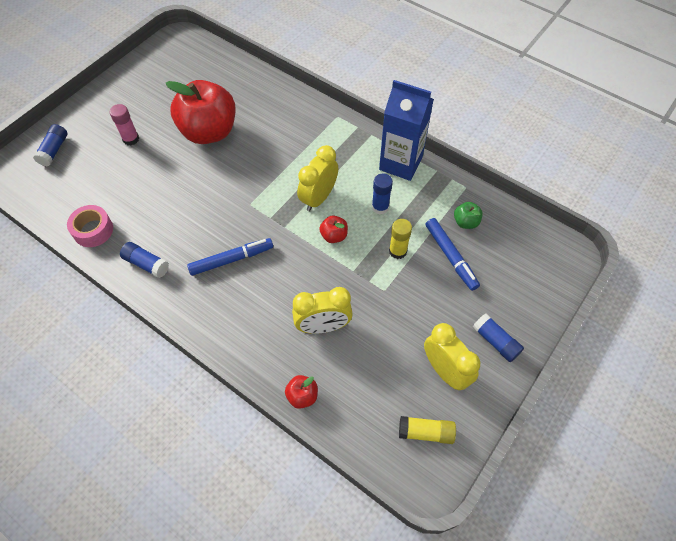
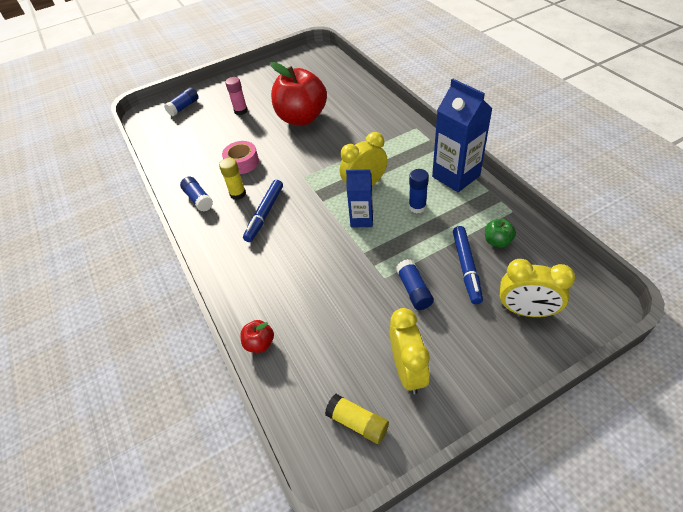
camera: 30 degrees right, 10 degrees down
pink tape [67,205,113,247] -> pink tape moved to [222,141,259,174]
blue marker [187,238,273,276] -> blue marker turned 105 degrees clockwise [243,180,283,242]
yellow clock [292,287,353,334] -> yellow clock moved to [500,259,575,317]
red apple [319,216,348,243] -> blue carton [346,169,373,227]
yellow glue stick [389,219,412,259] -> yellow glue stick moved to [219,158,246,200]
blue glue stick [473,313,524,362] -> blue glue stick moved to [396,259,434,310]

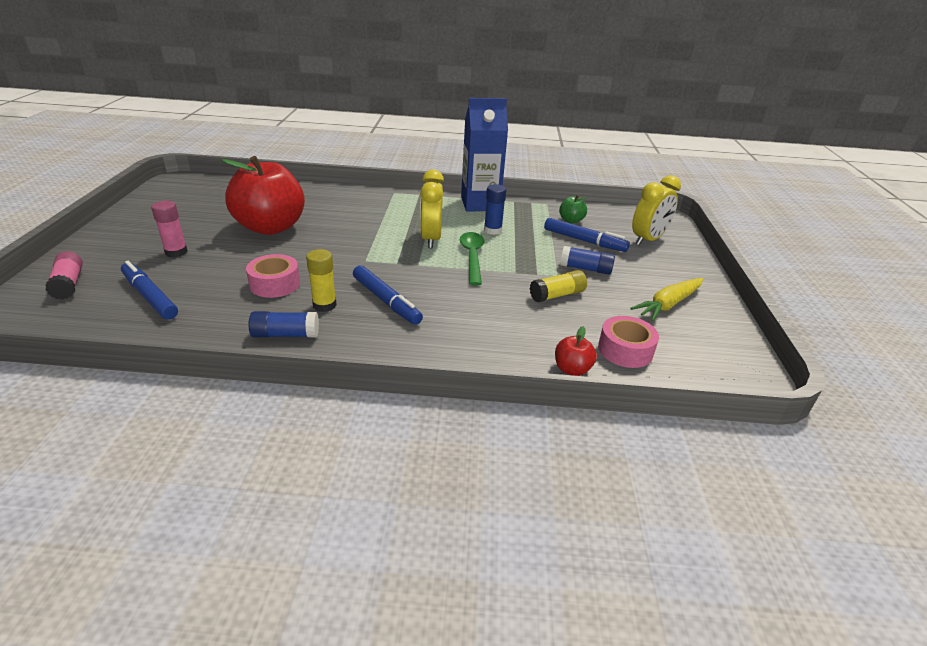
camera: 65 degrees left, 15 degrees down
blue glue stick [164,87,198,116] -> pink glue stick [45,251,83,300]
yellow glue stick [325,394,389,444] -> yellow glue stick moved to [530,270,587,303]
blue carton [346,169,373,227] -> green spoon [460,232,485,286]
yellow clock [390,308,430,394] -> yellow carrot [630,278,703,321]
none -> blue marker [121,261,178,320]
none -> pink tape [598,316,659,368]

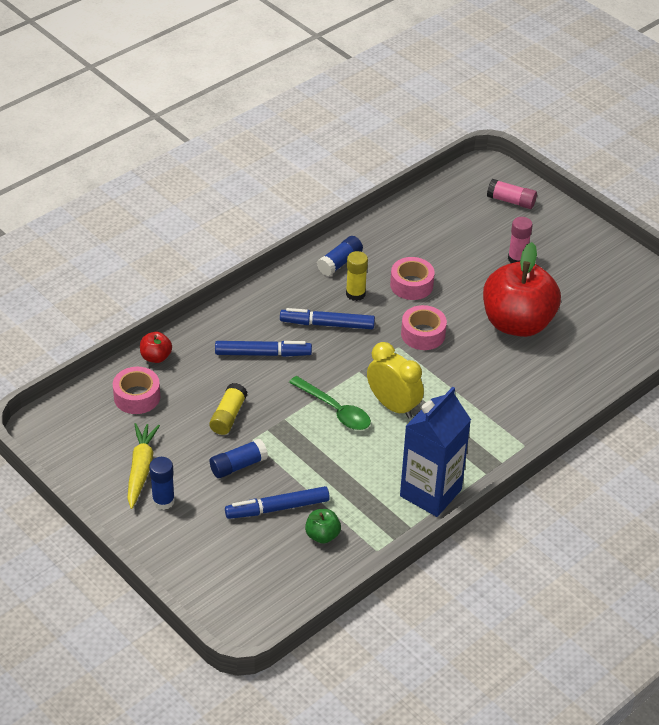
camera: 135 degrees right, 10 degrees up
blue marker [121,261,178,320] -> blue marker moved to [215,341,312,357]
blue glue stick [484,184,506,235] -> blue glue stick moved to [149,457,175,510]
yellow clock [632,175,681,245] -> none
none -> pink tape [401,305,447,350]

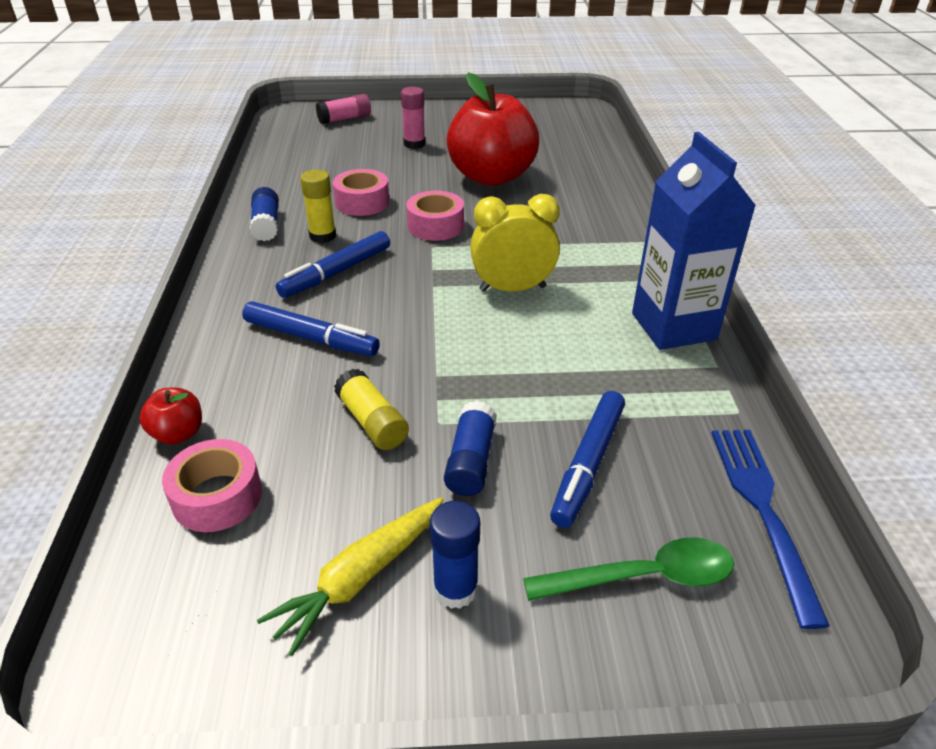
camera: 50 degrees left, 5 degrees down
yellow carrot [127,423,160,509] -> yellow carrot turned 90 degrees counterclockwise [257,497,444,656]
blue marker [215,341,312,357] -> blue marker turned 75 degrees clockwise [242,301,380,356]
green spoon [289,376,371,430] -> green spoon moved to [523,537,734,601]
green apple [305,509,341,544] -> none
none -> blue fork [712,430,830,629]

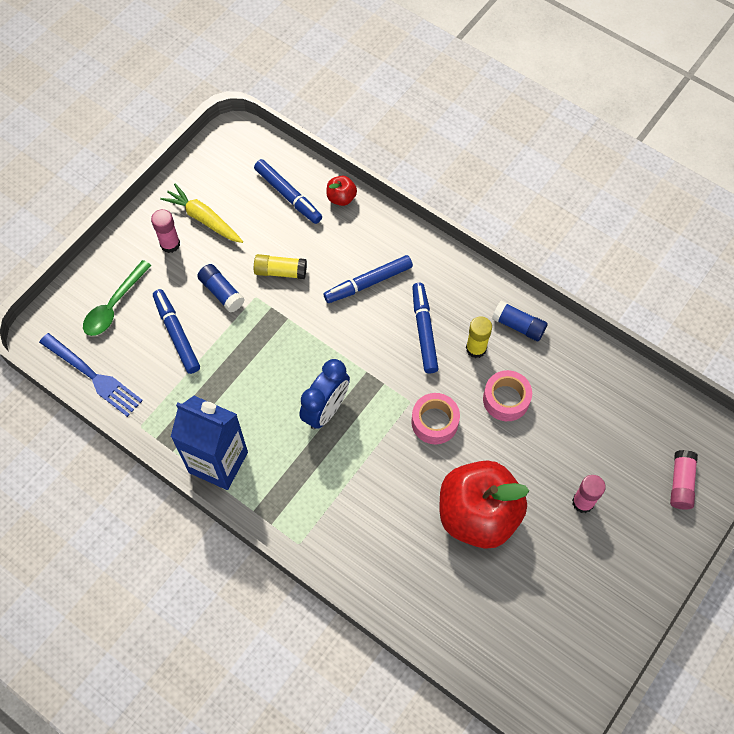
camera: 130 degrees right, 25 degrees up
pink tape [162,439,262,532] -> blue marker [254,159,322,224]
yellow carrot [257,497,444,656] -> yellow carrot turned 45 degrees counterclockwise [160,184,243,243]
blue glue stick [430,501,480,609] -> pink glue stick [151,209,180,253]
yellow clock [470,194,560,292] -> blue clock [299,359,350,429]

